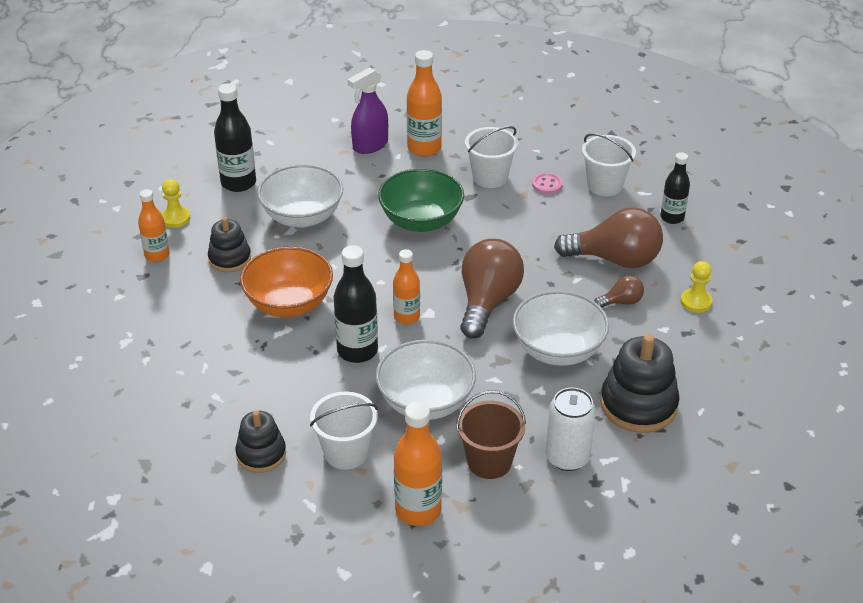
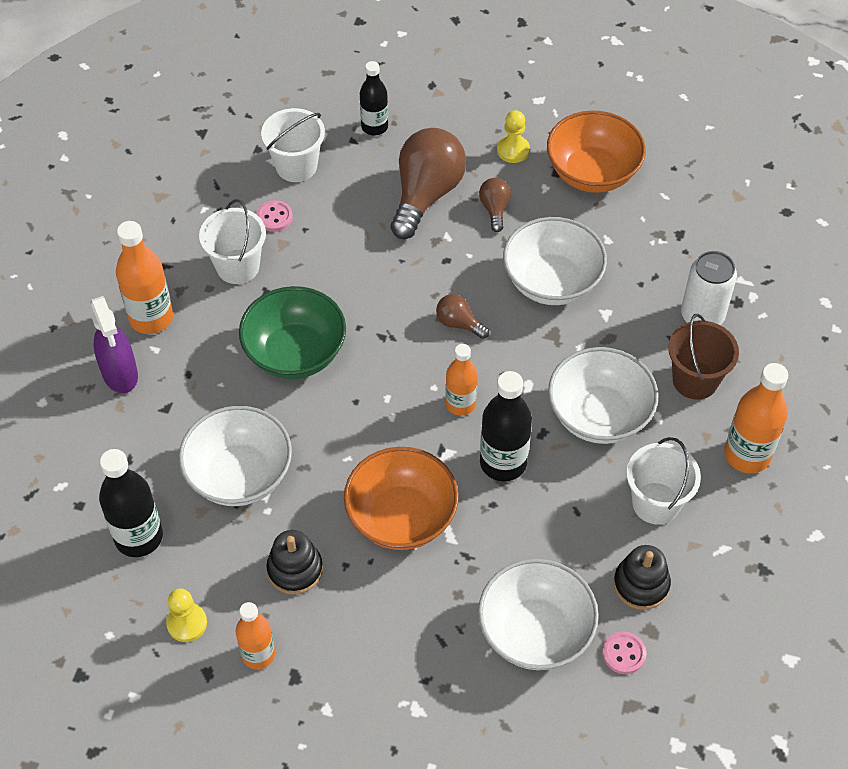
camera: 75 degrees left, 15 degrees up
brown light bulb [460,239,524,339] -> brown light bulb [436,294,489,339], size x0.47
black stacking toy [600,334,680,433] -> none
none -> white bowl [478,559,599,670]
none -> orange bowl [547,111,646,193]
none -> pink button [602,631,646,674]

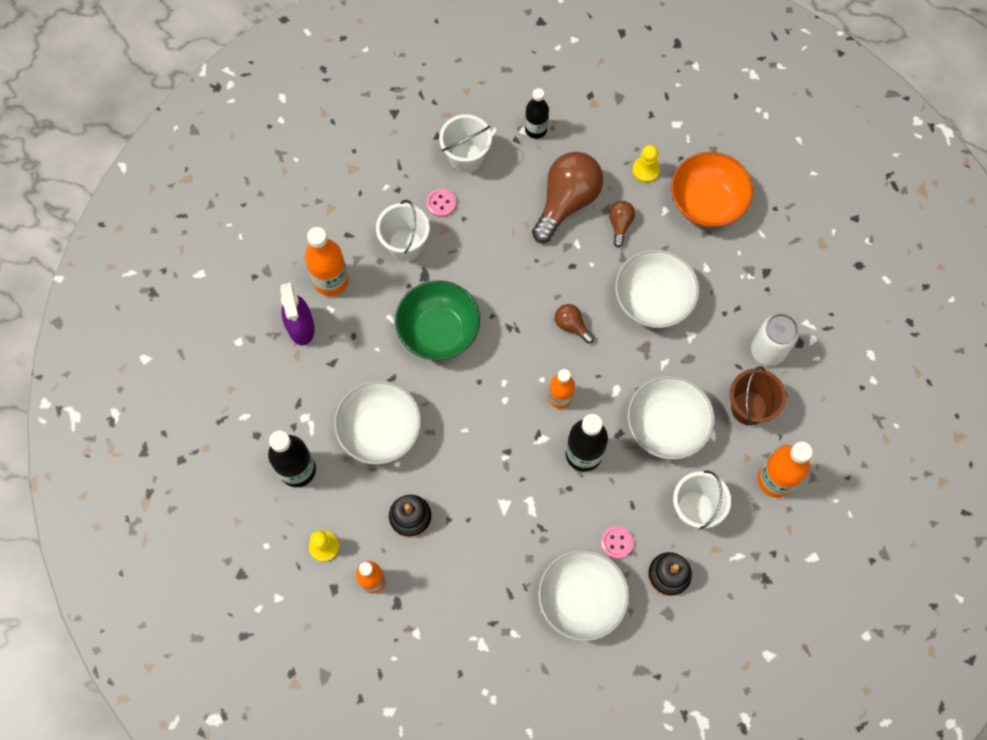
camera: 10 degrees right, 15 degrees up
orange bowl [344,447,459,550] -> none
pink button [602,631,646,674] -> pink button moved to [601,526,633,559]

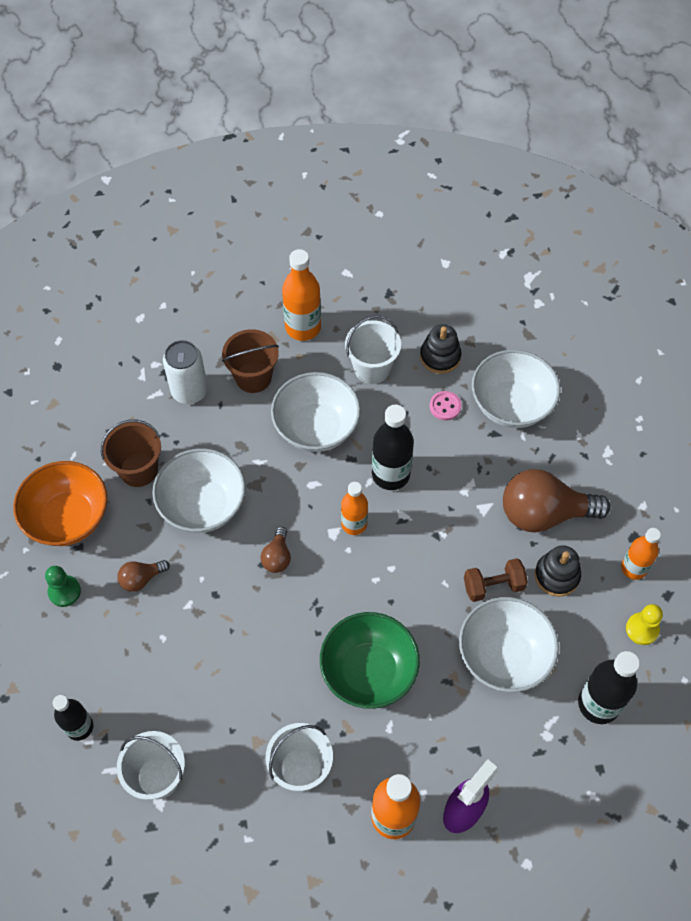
camera: 125 degrees left, 10 degrees down
pink button [427,189,456,217] -> none
brown light bulb [532,152,603,243] -> brown light bulb moved to [503,469,611,533]
yellow pawn [632,145,660,183] -> green pawn [45,566,81,607]
none -> brown bucket [101,420,161,487]
none -> brown dumbbell [464,558,528,602]

